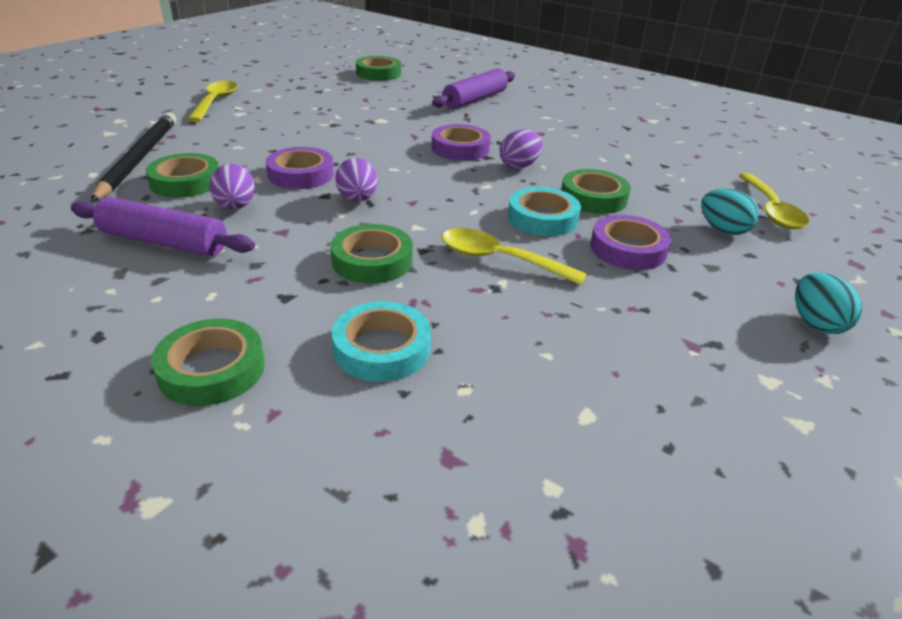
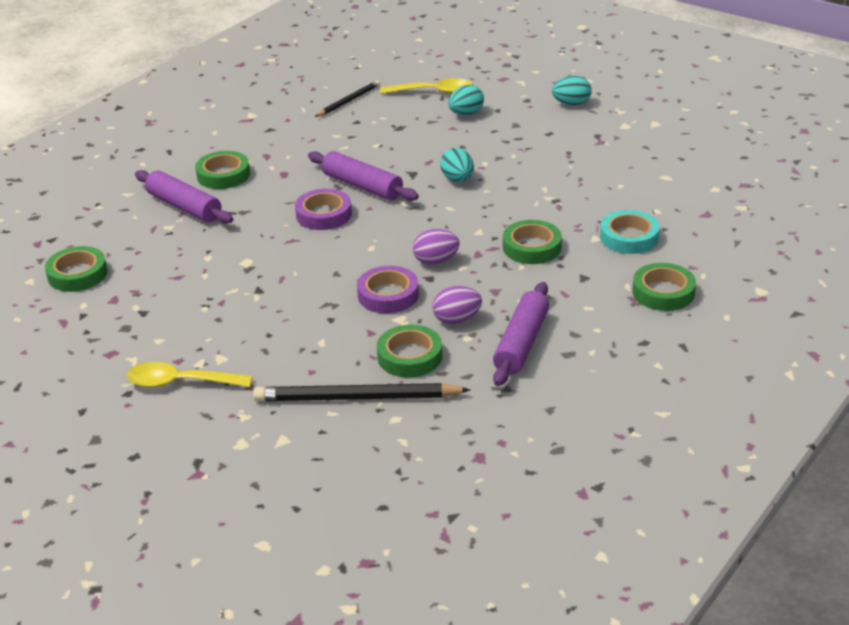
camera: 85 degrees left, 0 degrees up
yellow spoon [442,228,587,285] -> none
purple egg [500,129,542,169] -> purple rolling pin [308,151,419,201]
turquoise tape [508,187,581,236] -> turquoise egg [440,148,474,182]
green tape [561,169,631,214] -> green tape moved to [195,151,250,189]
purple tape [590,215,672,270] -> none
none -> black pencil [315,80,380,117]

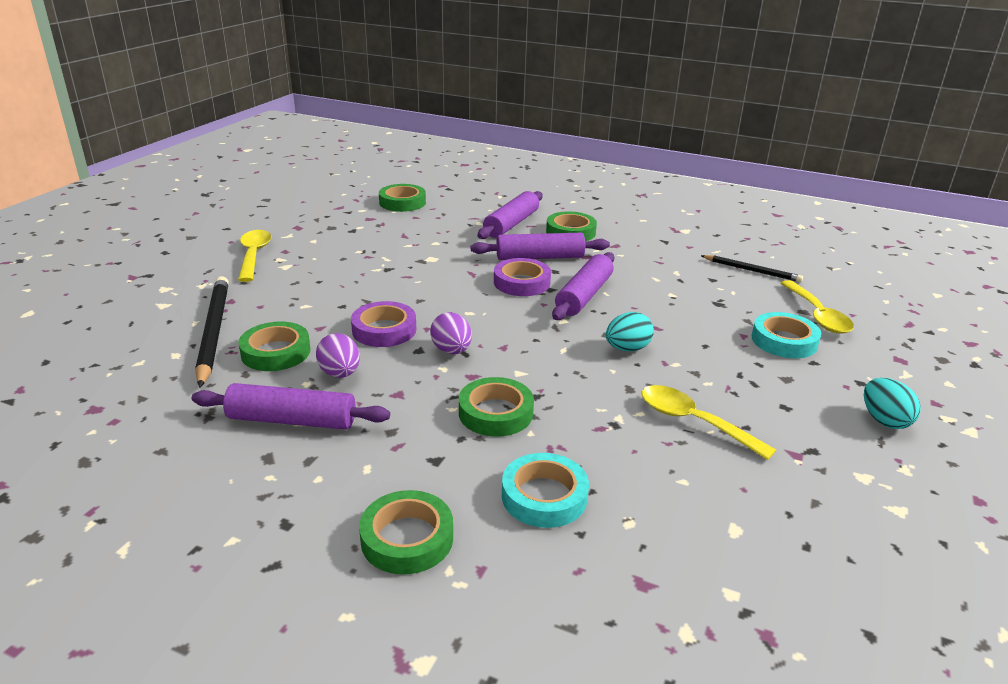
camera: 75 degrees right, 5 degrees down
turquoise egg [448,85,484,116] -> turquoise tape [752,312,821,358]
none -> purple rolling pin [471,233,610,260]
none -> yellow spoon [641,385,776,460]

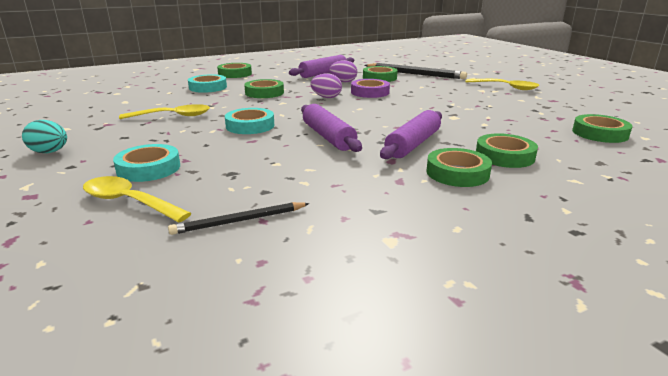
camera: 130 degrees right, 5 degrees down
purple rolling pin [478,191,543,239] -> green tape [476,133,538,168]
purple tape [494,258,551,296] -> none
turquoise egg [606,312,654,351] -> turquoise tape [225,108,274,134]

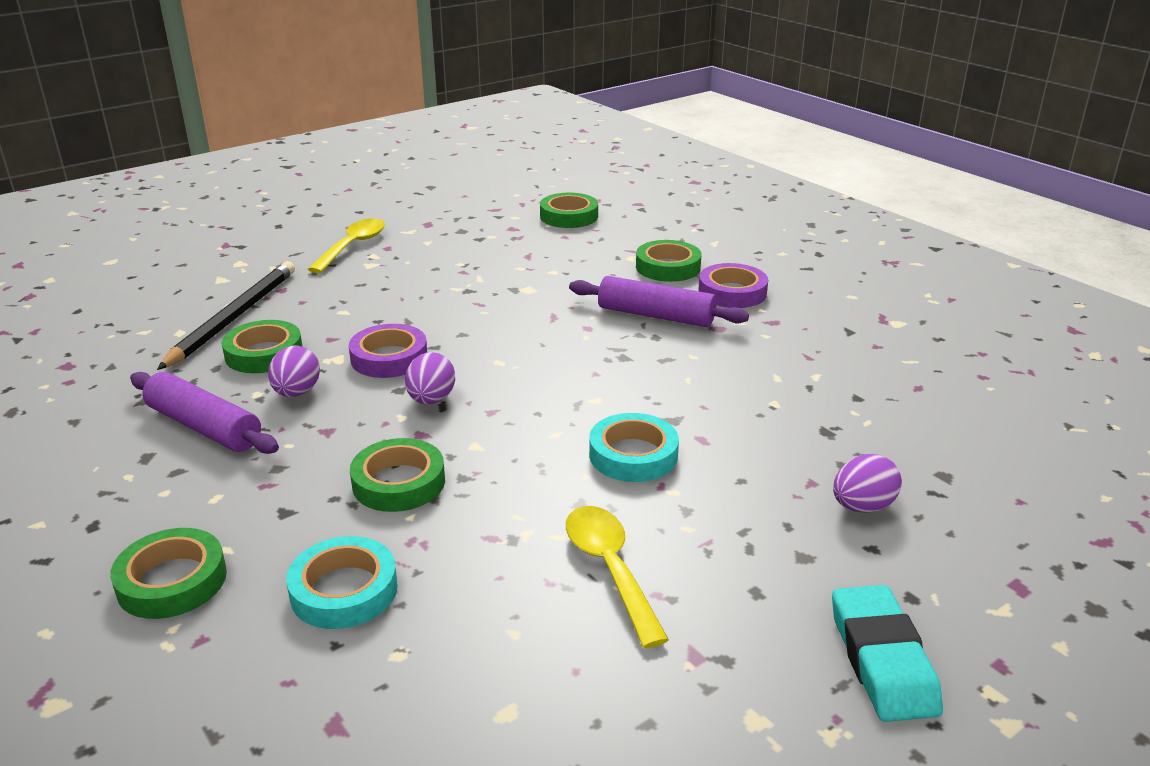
camera: 100 degrees left, 5 degrees up
turquoise egg [22,120,67,153] -> turquoise eraser [832,585,943,722]
yellow spoon [83,176,191,222] -> none
turquoise tape [113,144,180,182] -> purple egg [833,454,902,513]
black pencil [168,202,310,235] -> none
purple rolling pin [301,104,362,152] -> none
green tape [426,148,492,187] -> purple tape [698,263,768,308]

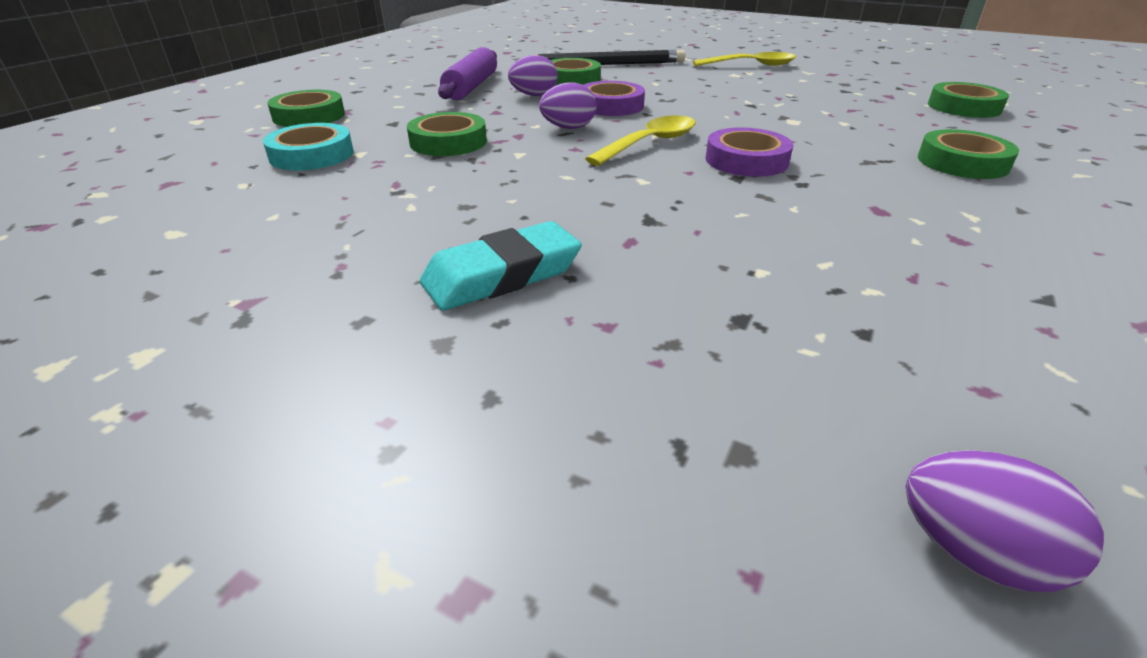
camera: 65 degrees right, 5 degrees up
yellow spoon [566,506,669,648] -> yellow spoon moved to [585,115,695,166]
purple rolling pin [569,276,749,327] -> none
turquoise tape [589,413,679,482] -> none
purple tape [698,263,768,308] -> purple tape moved to [705,127,793,177]
turquoise eraser [832,585,943,722] -> turquoise eraser moved to [420,221,582,311]
purple egg [833,454,902,513] -> purple egg moved to [905,450,1104,592]

